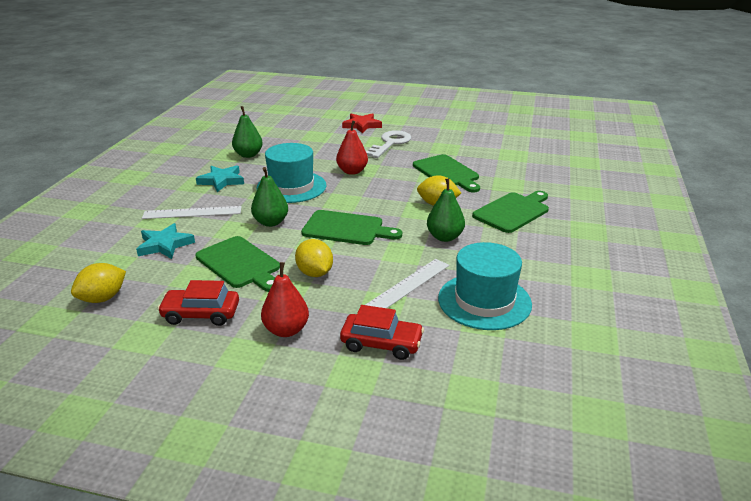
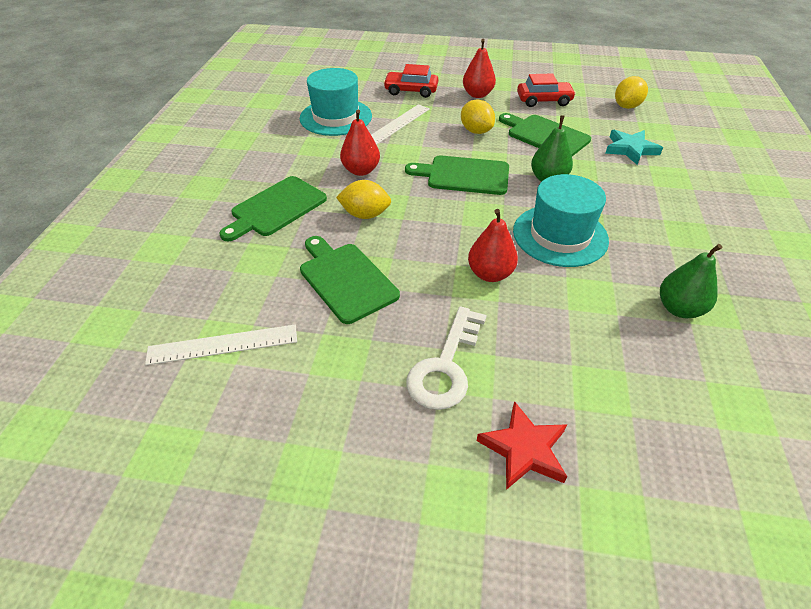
camera: 175 degrees right, 15 degrees up
white ruler [142,206,242,219] -> white ruler moved to [145,325,297,365]
turquoise star [196,166,244,192] -> none
green pear [427,178,465,242] -> red pear [340,110,380,176]

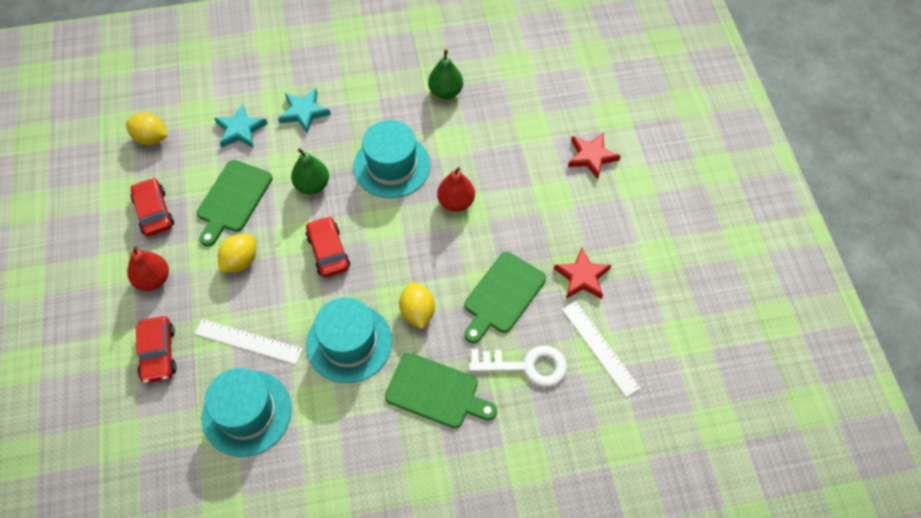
camera: 110 degrees left, 15 degrees up
red pear [340,110,380,176] -> turquoise hat [306,297,392,383]
green cutting board [405,155,509,195] -> red car [306,216,350,278]
white key [406,306,487,410] -> white key moved to [469,346,567,387]
none -> turquoise star [278,89,331,134]
none -> red star [554,247,611,299]

